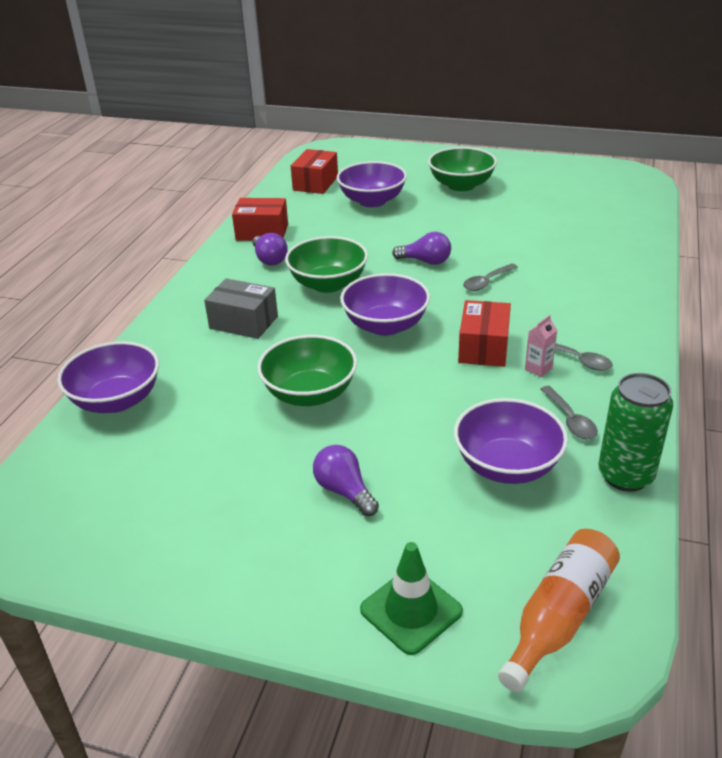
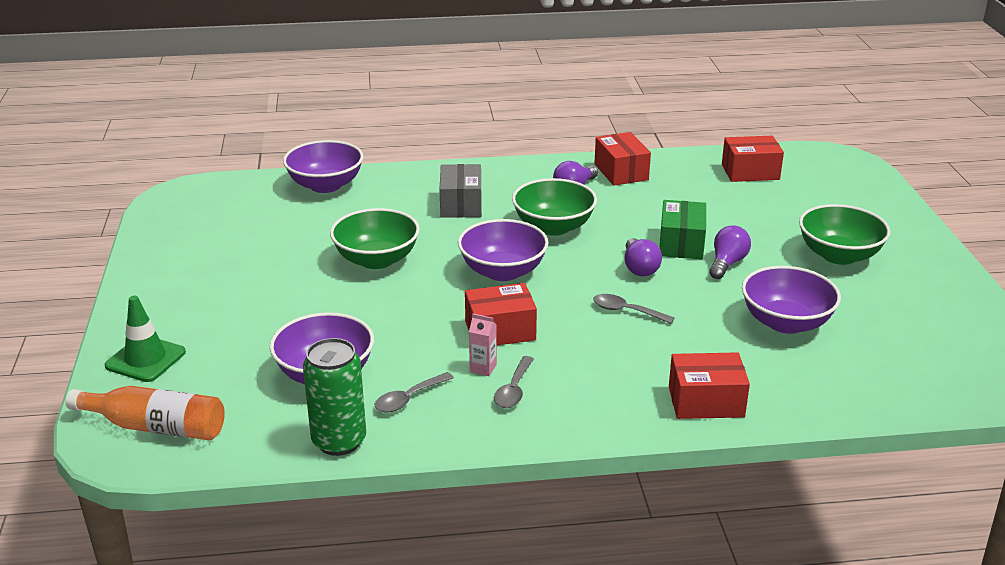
camera: 65 degrees right, 5 degrees down
purple light bulb [313,445,379,516] -> purple light bulb moved to [709,225,751,279]
purple bowl [337,161,407,207] -> purple bowl moved to [742,266,841,334]
none -> green box [659,200,706,259]
none -> red box [669,352,750,419]

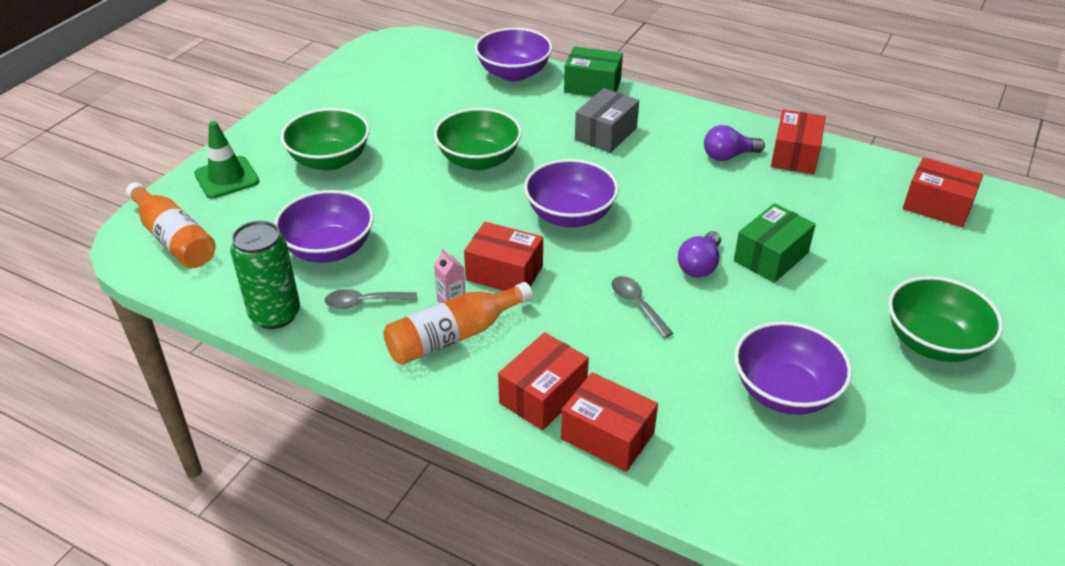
camera: 35 degrees right, 10 degrees up
grey spoon [494,356,534,408] -> orange bottle [383,282,533,365]
green bowl [512,178,597,236] -> green bowl moved to [281,108,370,171]
purple light bulb [709,225,751,279] -> none
none -> red box [498,332,589,430]
none -> green box [564,46,623,97]

